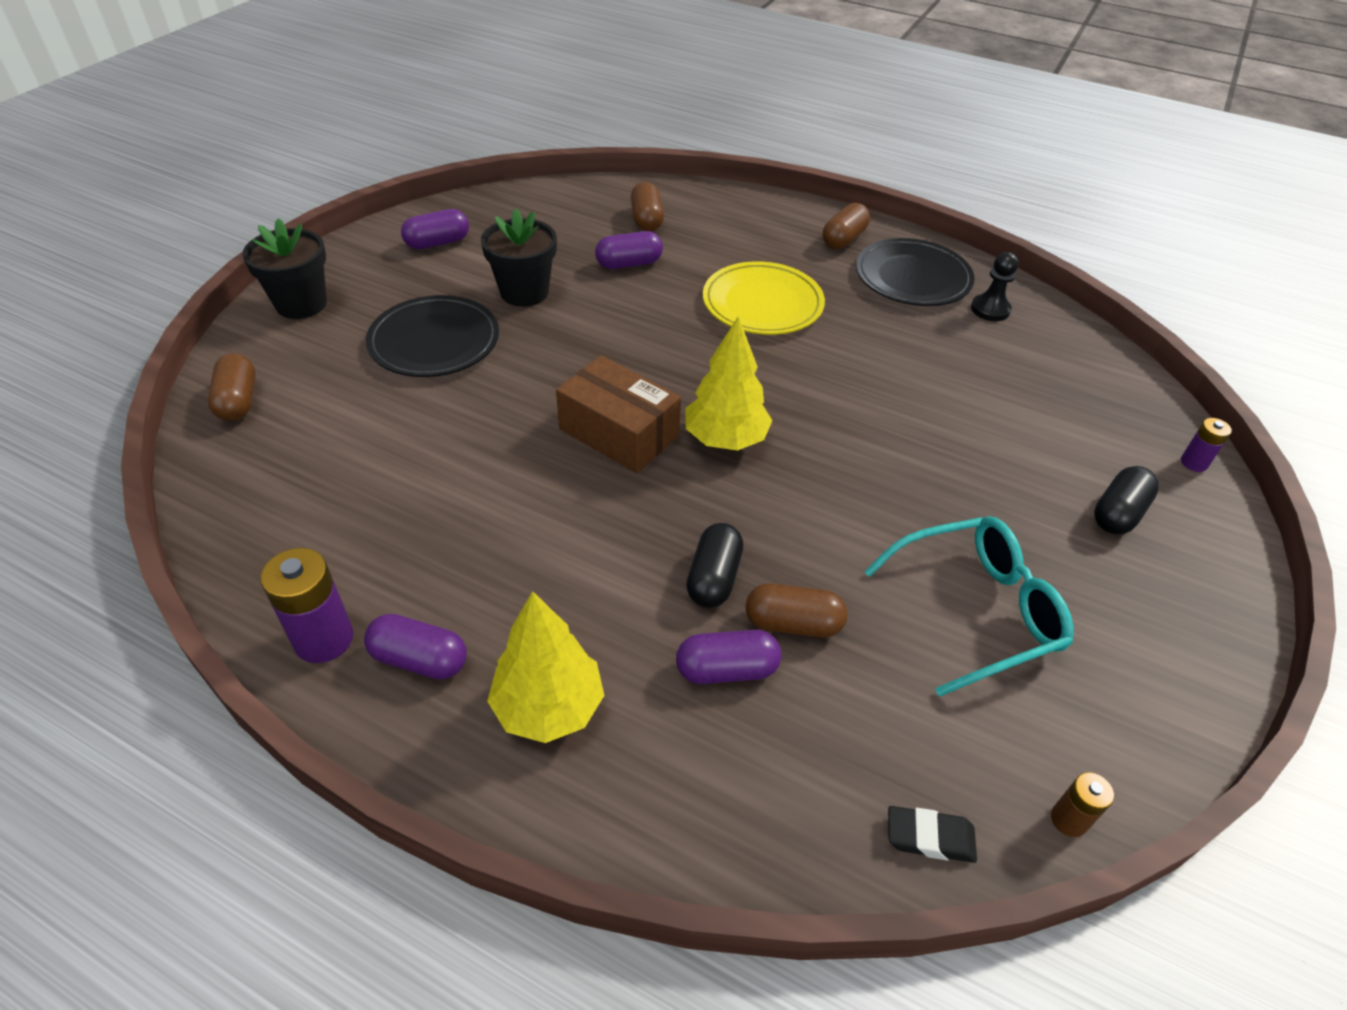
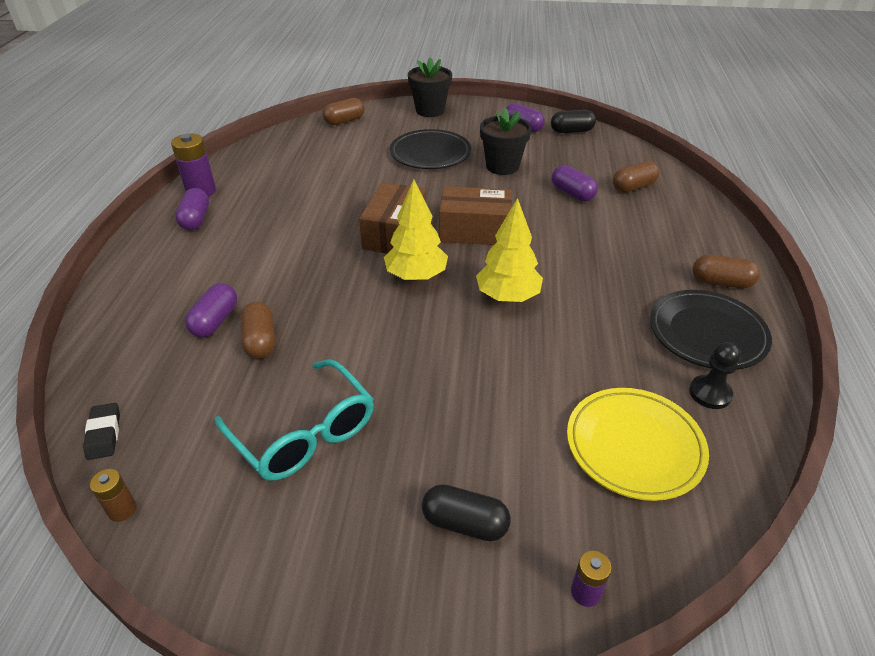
camera: 70 degrees right, 5 degrees down
yellow tree [487,591,604,743] -> yellow tree moved to [476,198,543,302]
purple capsule [676,630,782,684] -> purple capsule turned 45 degrees clockwise [185,283,237,337]
black capsule [686,523,743,608] -> black capsule moved to [551,110,596,133]
yellow plate [703,261,825,335] -> yellow plate moved to [567,388,709,501]
none -> brown box [439,186,512,245]

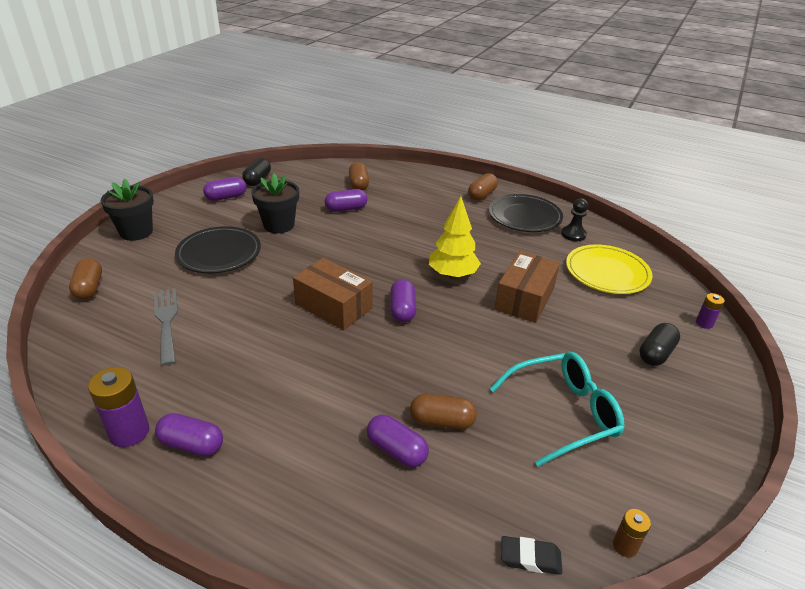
camera: 70 degrees left, 5 degrees down
yellow tree [384,179,448,281] -> purple capsule [390,279,416,323]
brown box [439,186,512,245] -> brown box moved to [495,251,560,323]
none -> grey fork [154,288,178,366]

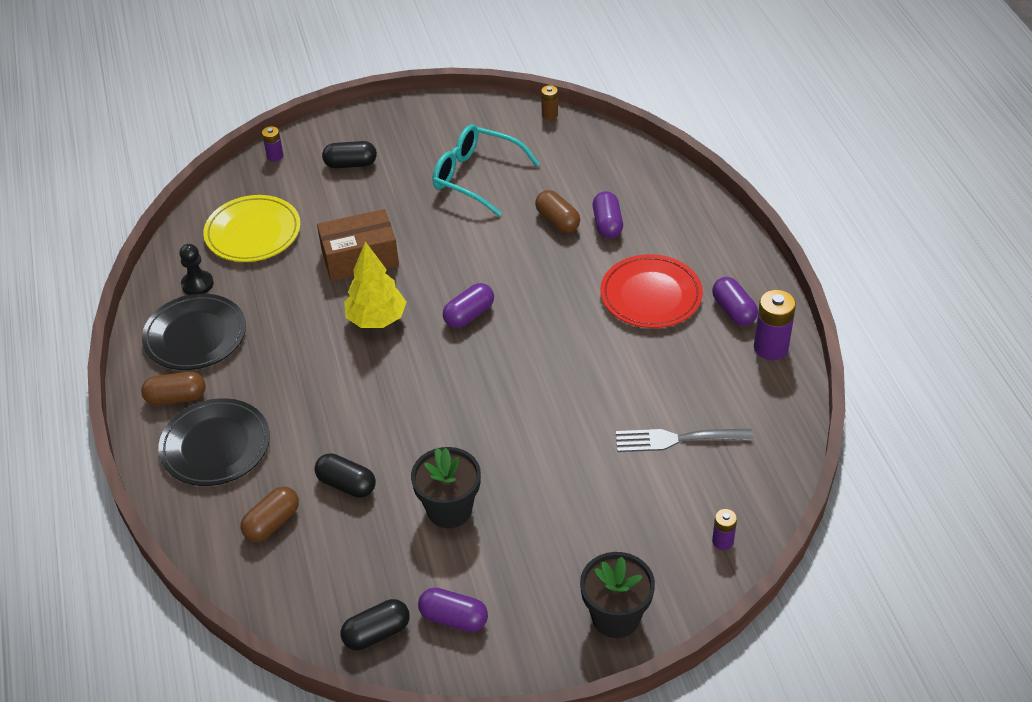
camera: 130 degrees left, 10 degrees up
brown capsule [69,258,102,300] -> purple battery [712,509,737,550]
grey fork [154,288,178,366] -> grey fork turned 60 degrees clockwise [616,429,753,452]
black plate [175,226,261,273] -> black plate moved to [158,398,270,486]
brown box [293,258,373,330] -> none
purple capsule [325,189,367,212] -> black capsule [314,453,376,498]
black eraser [501,536,562,575] -> none
none -> red plate [600,254,703,328]

